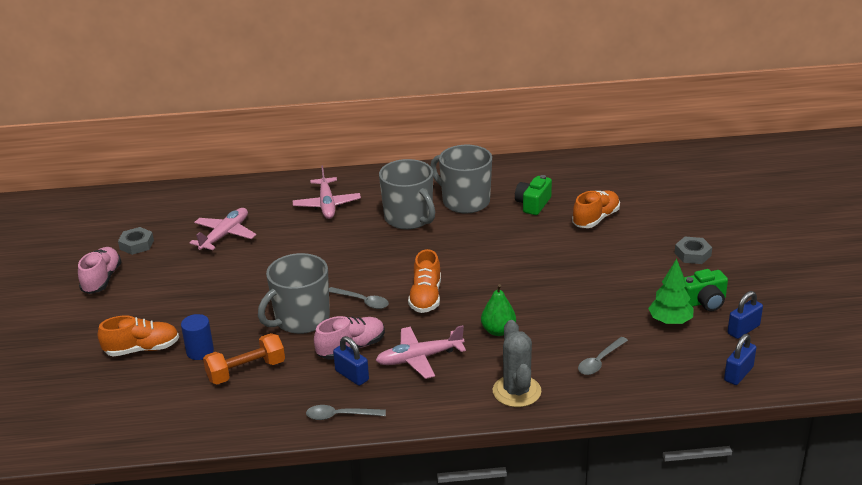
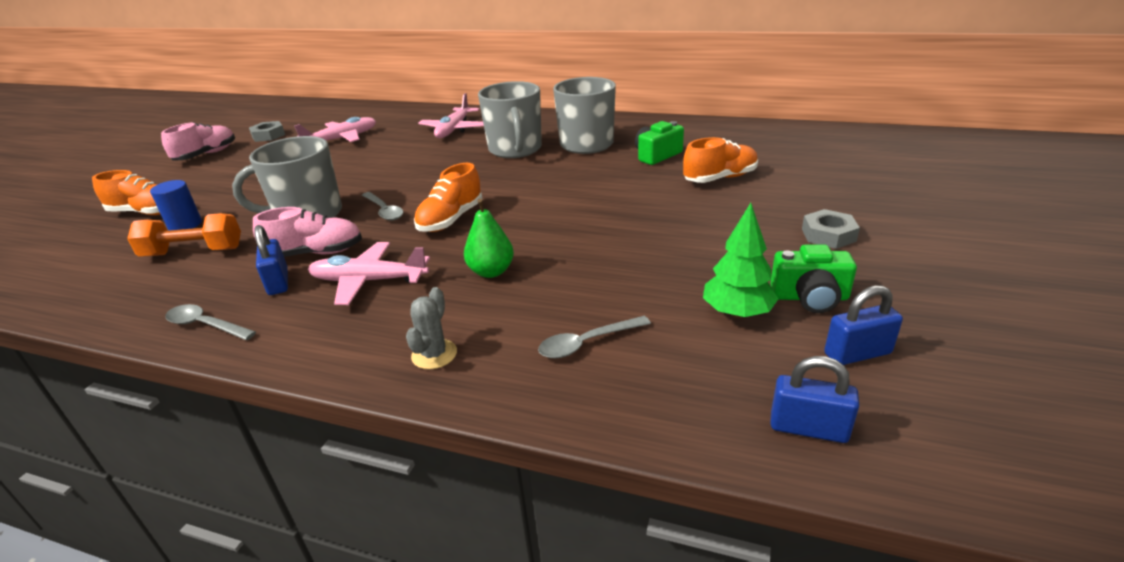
camera: 25 degrees right, 0 degrees up
grey cactus [493,320,542,407] -> grey cactus [406,287,457,369], size x0.60
blue padlock [724,334,756,385] -> blue padlock turned 45 degrees clockwise [770,356,860,443]

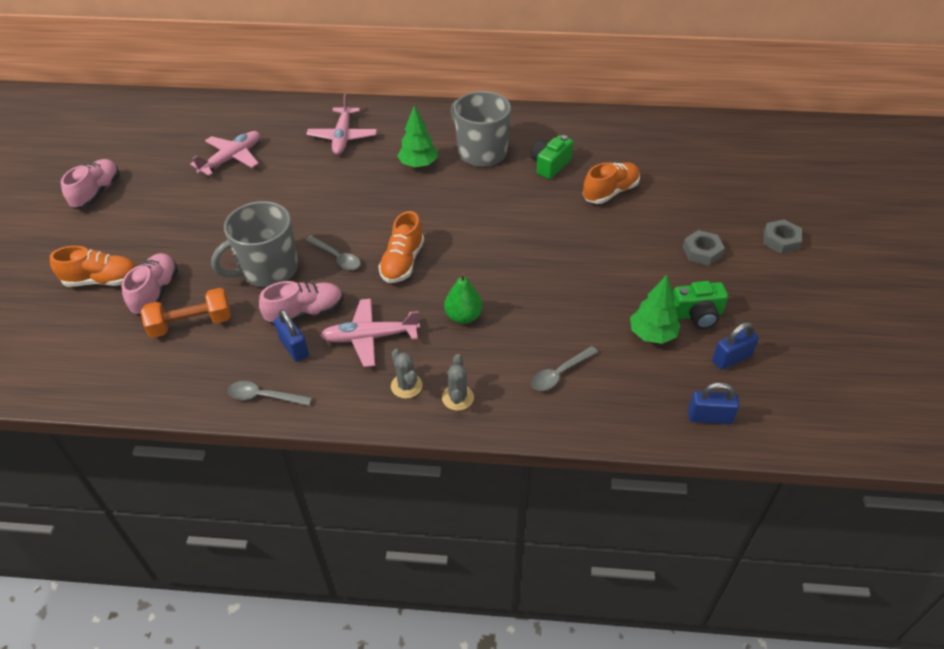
camera: 15 degrees left, 15 degrees up
blue cylinder [150,180,202,231] -> pink shoe [122,253,178,316]
grey nut [249,121,285,142] -> grey nut moved to [763,219,802,254]
grey mug [478,81,542,158] -> green tree [397,106,438,168]
none -> grey cactus [391,349,423,399]

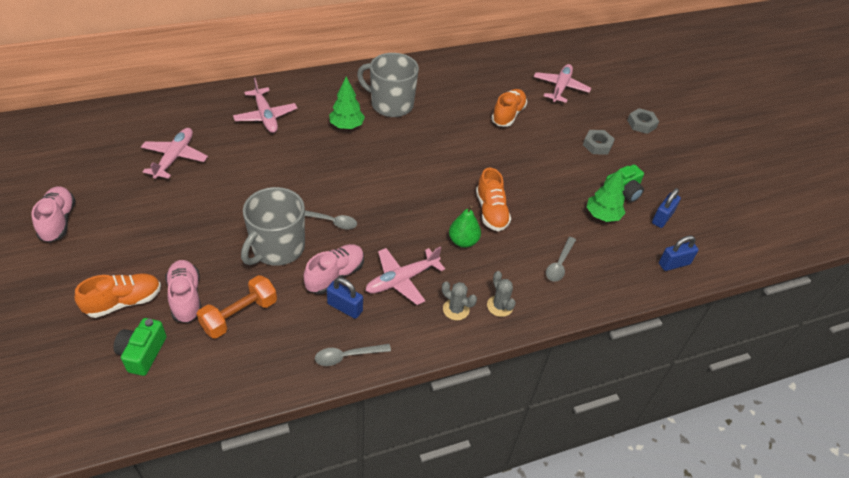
camera: 30 degrees left, 0 degrees up
orange shoe [378,211,424,283] -> orange shoe moved to [476,167,511,231]
green camera [531,135,573,179] -> green camera moved to [113,318,167,376]
none -> pink plane [534,64,591,103]

